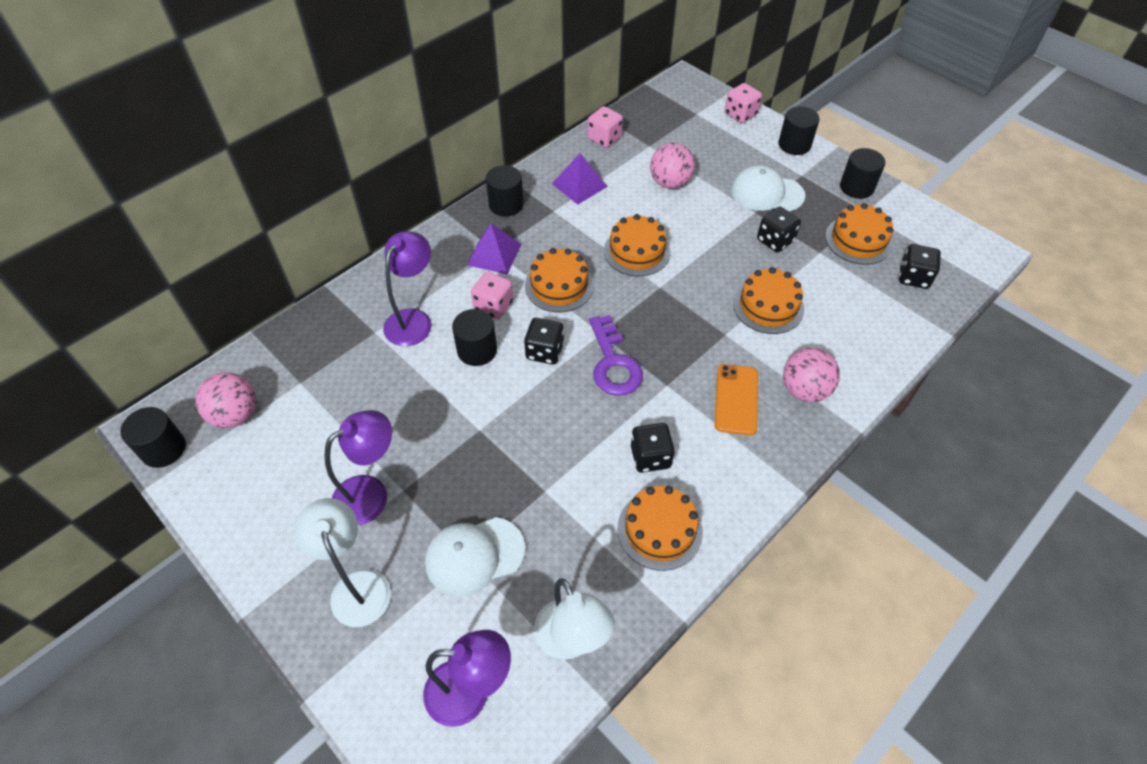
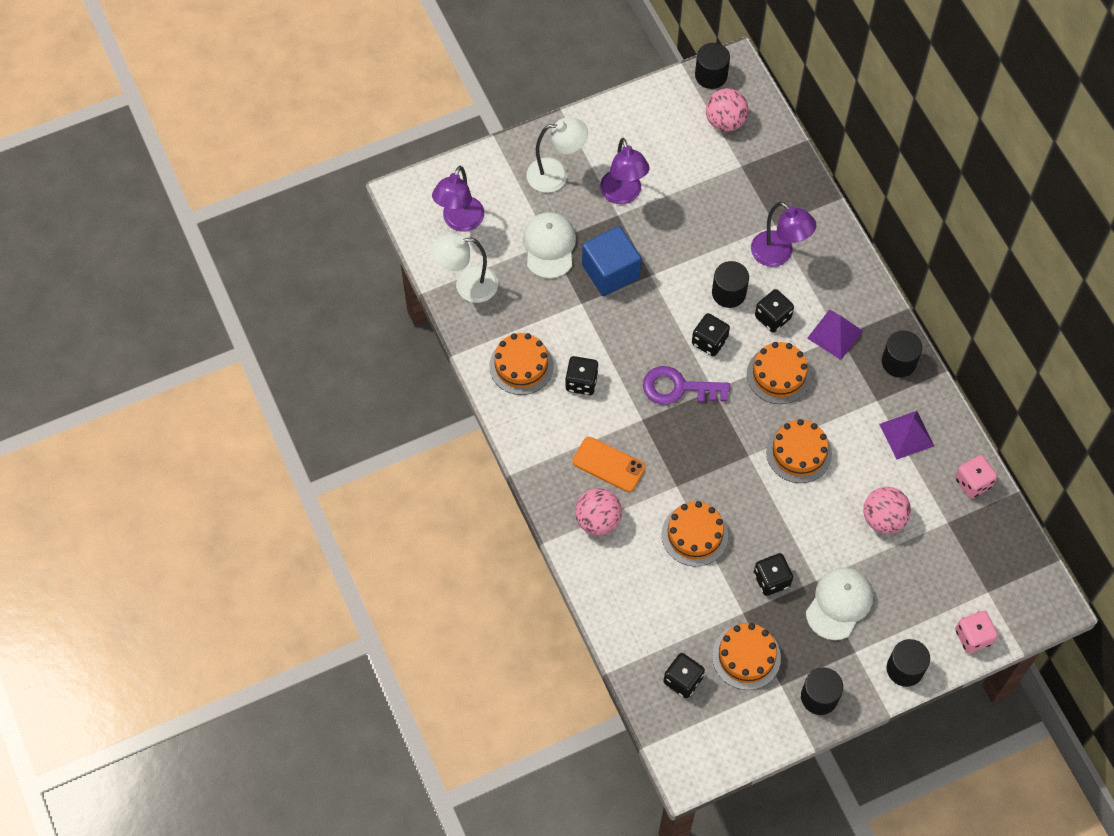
camera: 110 degrees right, 10 degrees up
pink dice [471,272,513,319] -> black dice [755,289,794,332]
none -> blue cube [582,226,641,296]

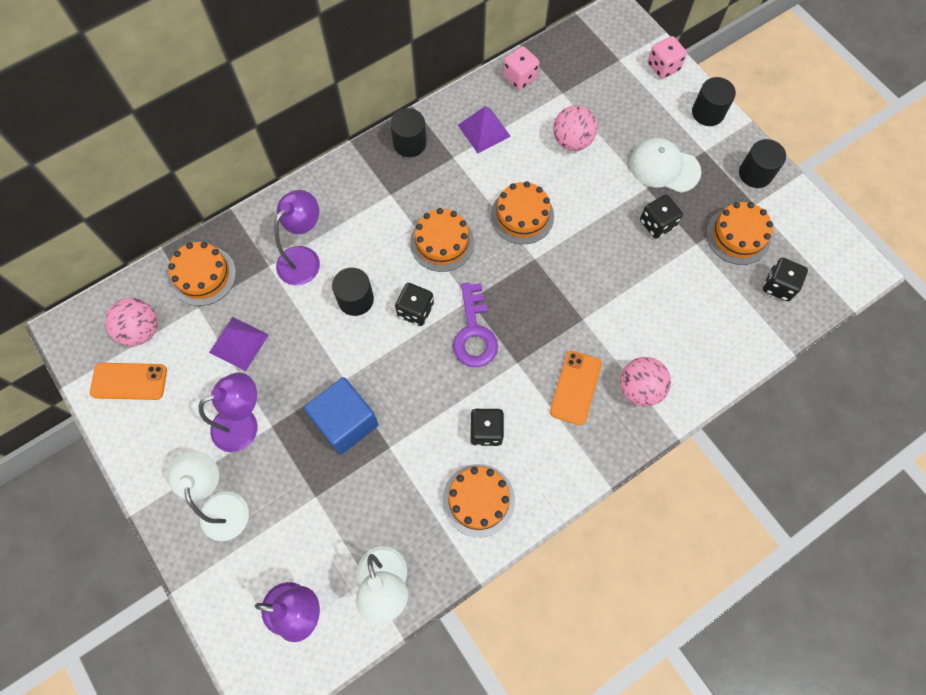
camera: 100 degrees left, 5 degrees up
white cap [523,212,576,279] -> none
orange cake [662,501,728,566] -> orange cake moved to [168,242,236,306]
black cylinder [695,43,730,89] -> none
black dice [755,289,794,332] -> none
purple pyramid [807,309,863,360] -> purple pyramid moved to [209,317,269,371]
none -> orange phone [90,363,167,400]

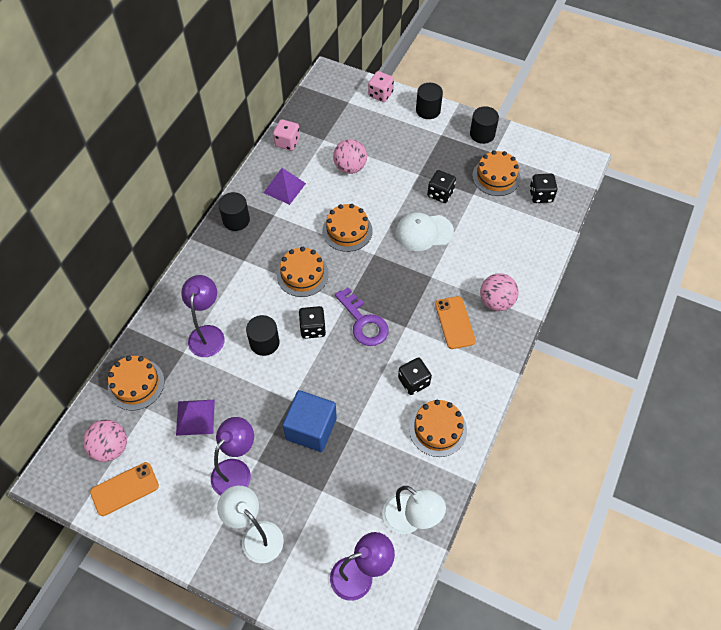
camera: 30 degrees left, 10 degrees down
white cap [629,138,701,193] -> white cap moved to [395,212,454,251]

